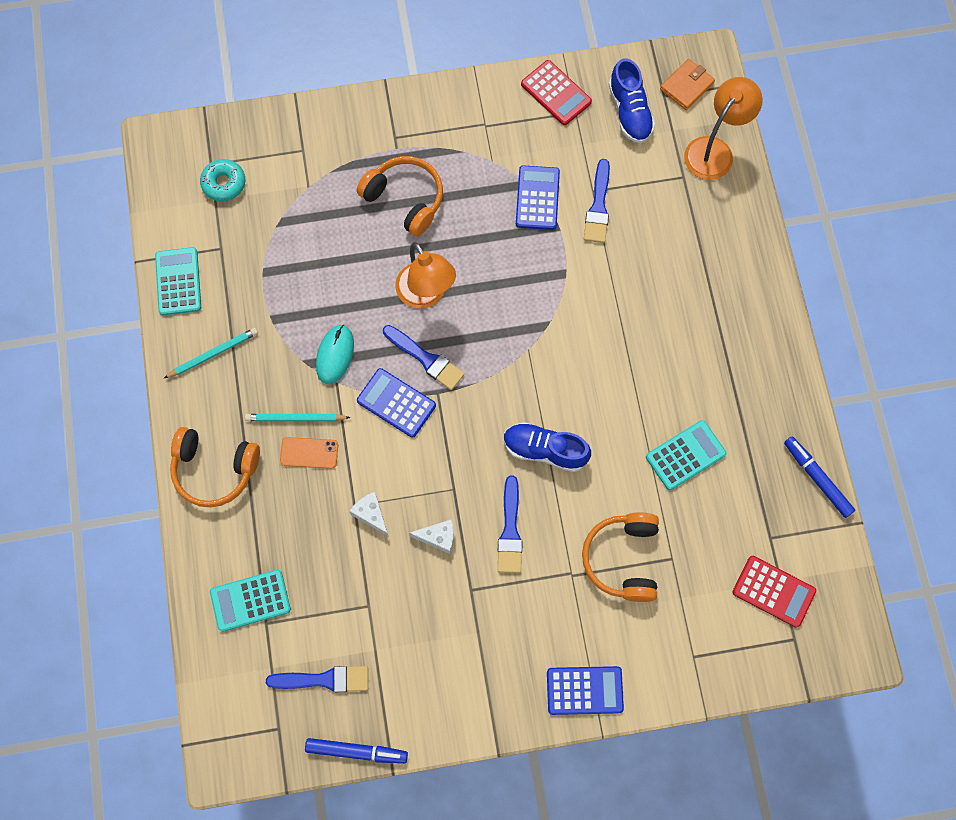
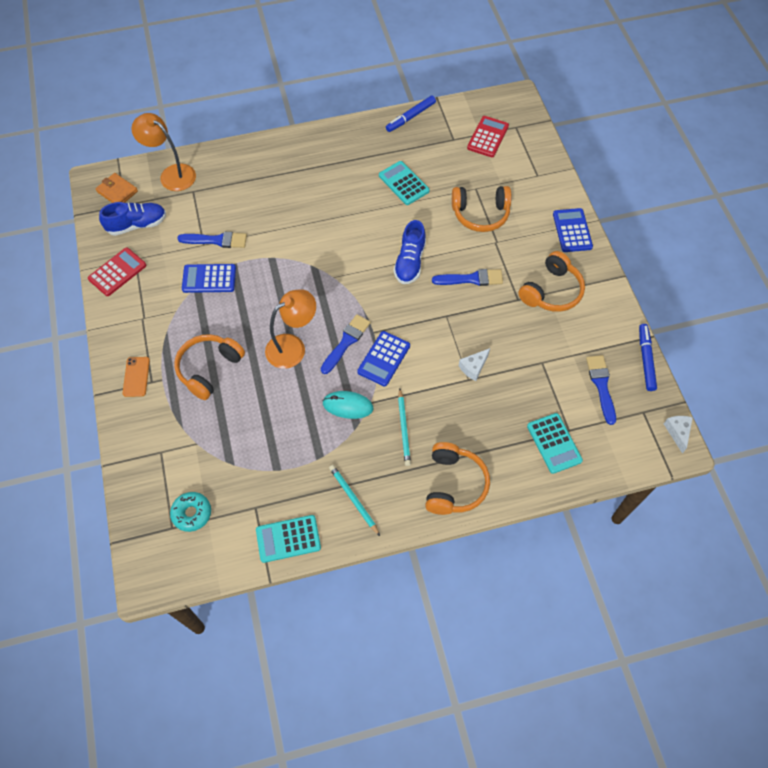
camera: 95 degrees left, 10 degrees down
orange phone [280,437,338,469] -> orange phone moved to [123,357,150,397]
white cheese [409,519,454,554] -> white cheese moved to [664,416,693,453]
none -> orange headphones [518,251,585,312]

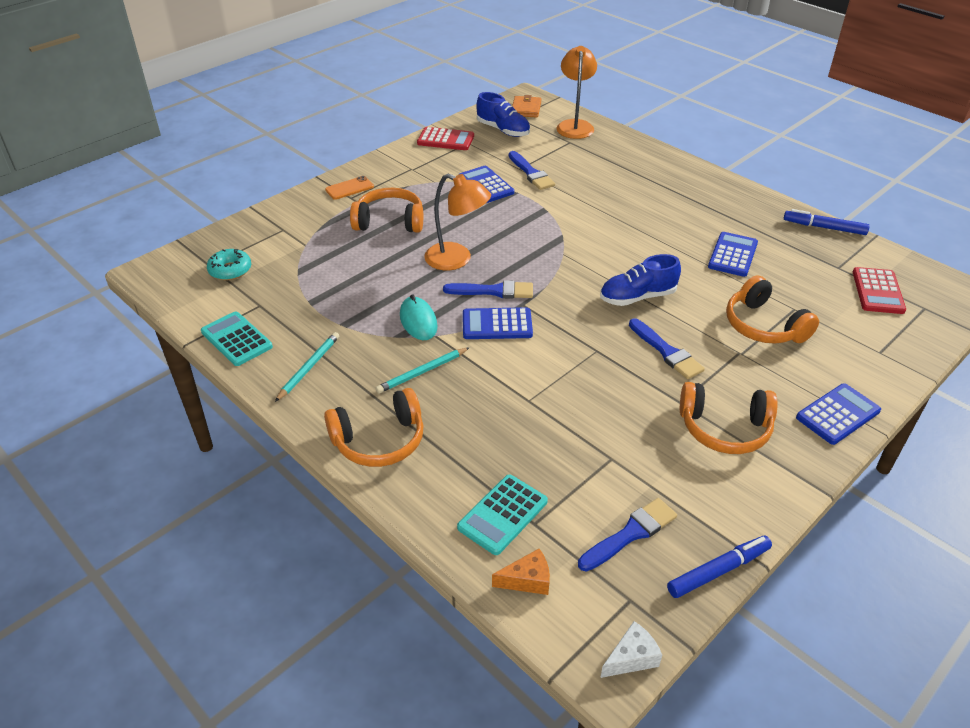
camera: 60 degrees right, 20 degrees down
turquoise calculator [379,161,429,205] -> blue calculator [708,232,758,277]
white cheese [459,348,490,381] -> none
red calculator [467,116,509,157] -> red calculator turned 105 degrees clockwise [853,267,906,314]
none -> orange cheese [492,549,550,595]

